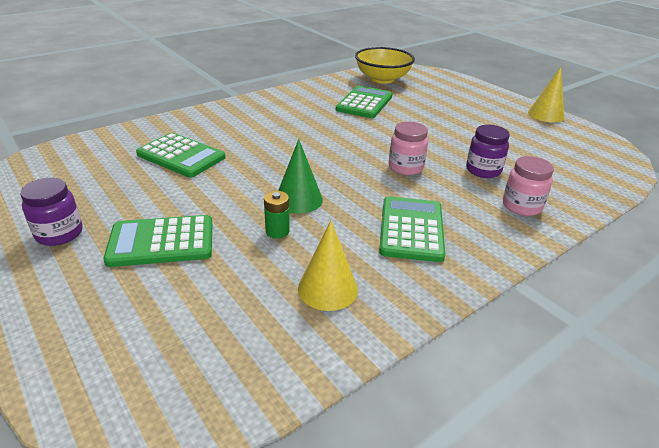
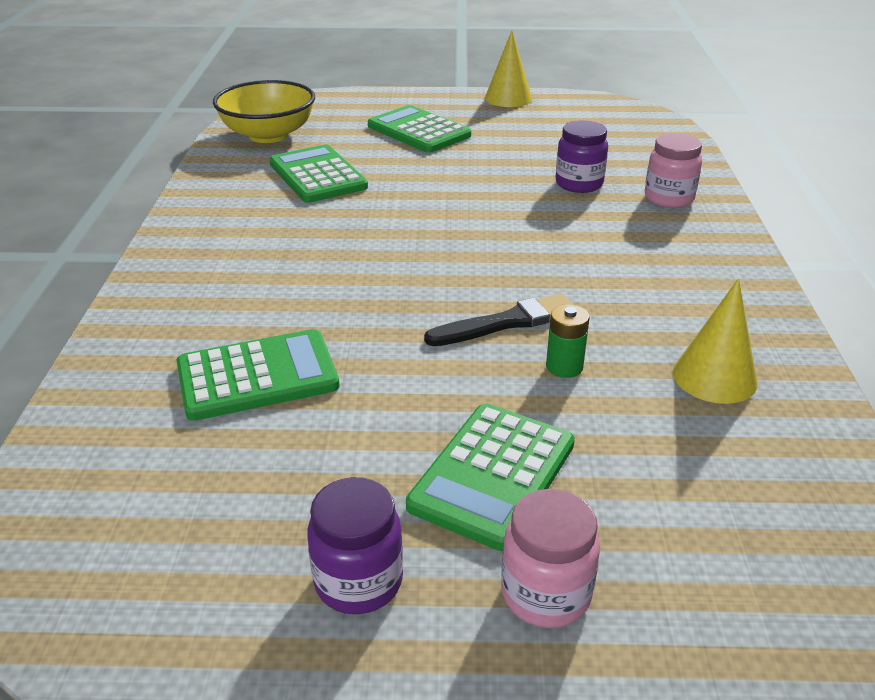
camera: 50 degrees left, 0 degrees up
green cone [278,139,323,214] -> black brush [424,293,574,346]
green calculator [379,196,445,262] -> green calculator moved to [368,105,471,153]
pink jar [389,122,428,175] -> pink jar moved to [501,489,600,628]

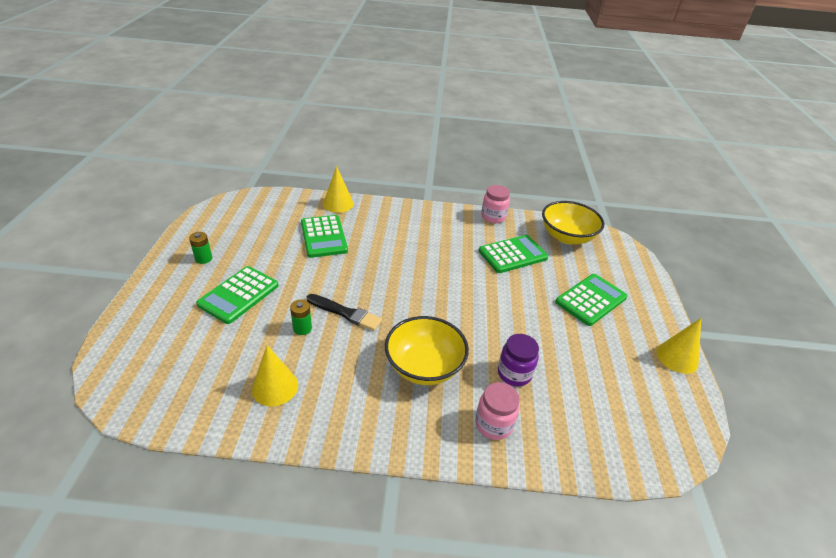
camera: 90 degrees right, 5 degrees up
purple jar [307,477,403,614] -> green battery [189,232,212,264]
green calculator [406,403,575,551] -> green calculator turned 90 degrees counterclockwise [196,266,279,324]
black brush [424,293,574,346] -> black brush turned 45 degrees counterclockwise [307,294,382,331]
pink jar [501,489,600,628] -> pink jar moved to [481,185,510,223]
none -> yellow cone [323,166,354,213]
none -> yellow bowl [385,316,469,385]

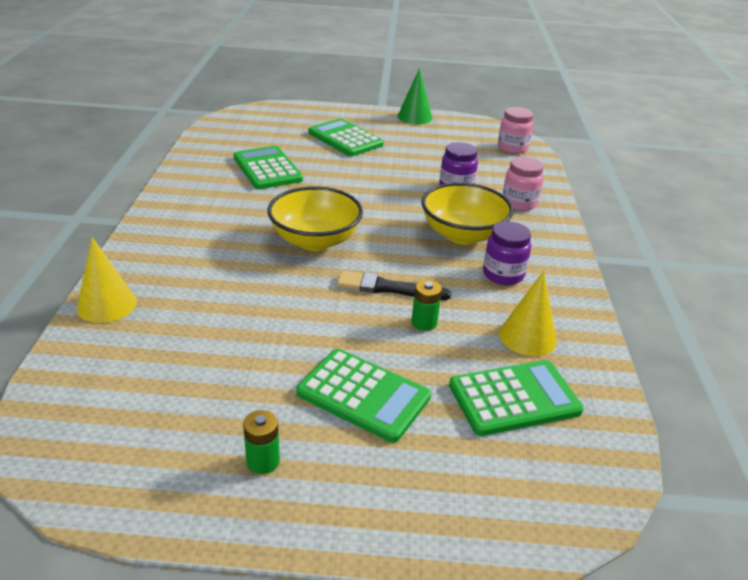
camera: 90 degrees left, 5 degrees down
green calculator [301,215,348,258] -> green calculator moved to [449,360,584,436]
black brush [307,294,382,331] -> black brush turned 105 degrees counterclockwise [337,271,451,300]
pink jar [481,185,510,223] -> pink jar moved to [498,107,533,154]
yellow bowl [542,201,604,244] -> yellow bowl moved to [268,186,363,251]
yellow cone [656,318,701,374] -> green cone [398,68,432,124]
none -> purple jar [483,221,531,285]

